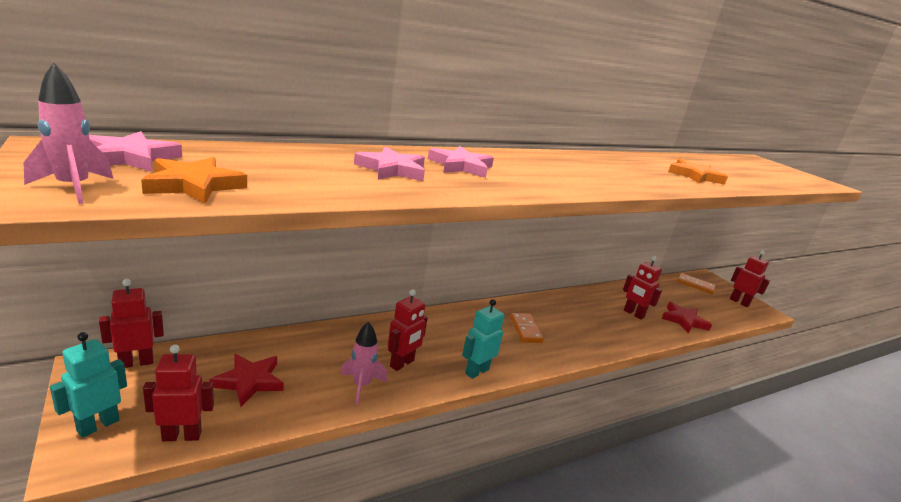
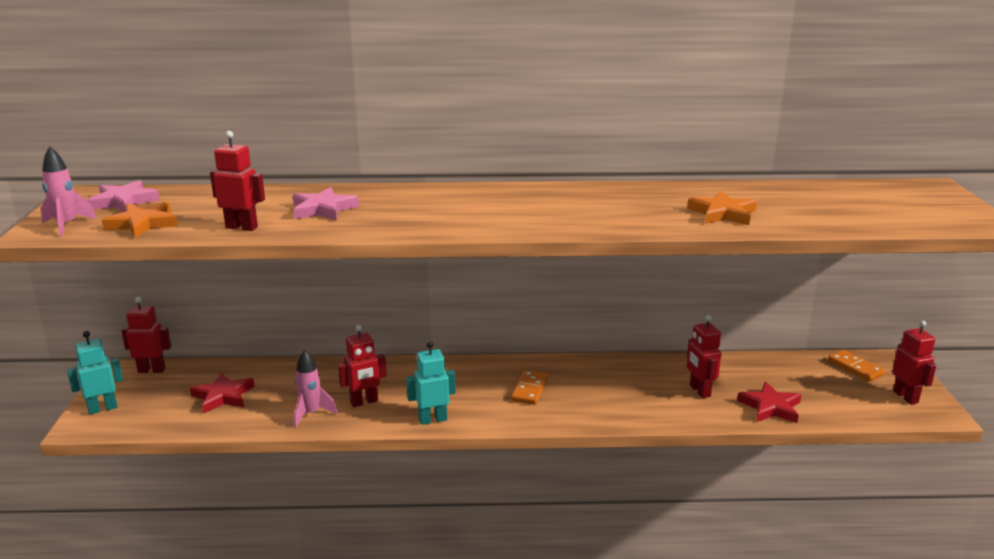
camera: 30 degrees right, 0 degrees up
red robot [143,345,214,441] -> red robot moved to [210,131,265,231]
pink star [428,146,494,178] -> none

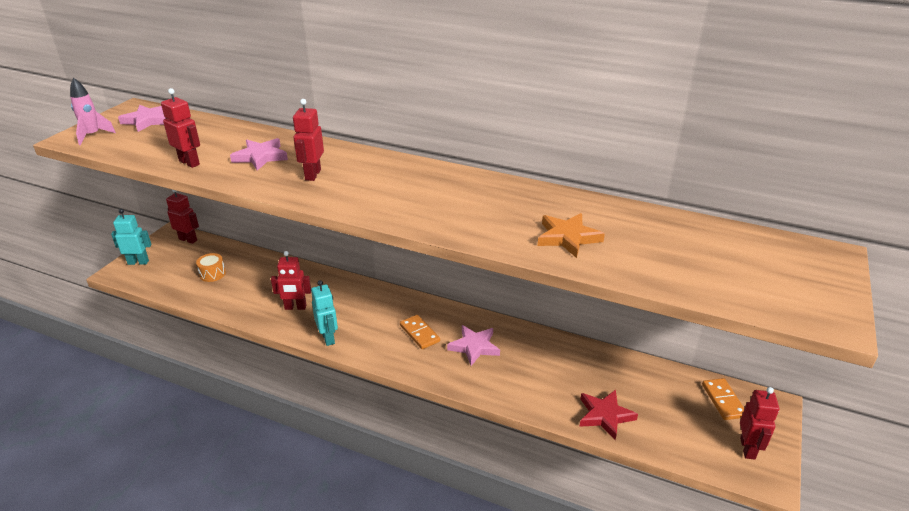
camera: 25 degrees right, 10 degrees up
orange star [102,201,178,238] -> none
red star [190,372,255,413] -> orange drum [196,253,226,282]
pink rocket [294,350,338,428] -> none
turquoise robot [406,341,456,425] -> turquoise robot turned 60 degrees clockwise [311,280,338,346]
orange domino [511,370,548,405] -> orange domino turned 75 degrees counterclockwise [400,315,440,349]
red robot [687,315,721,398] -> red robot moved to [293,99,324,181]
none -> pink star [447,325,500,366]

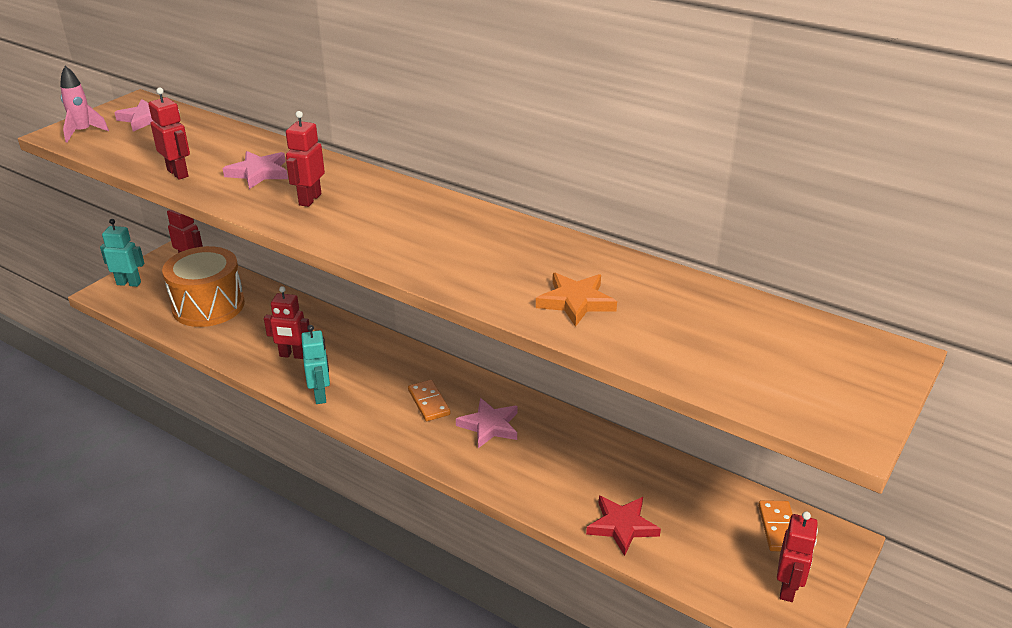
camera: 10 degrees right, 0 degrees up
orange drum [196,253,226,282] -> orange drum [162,246,245,327], size x2.37

